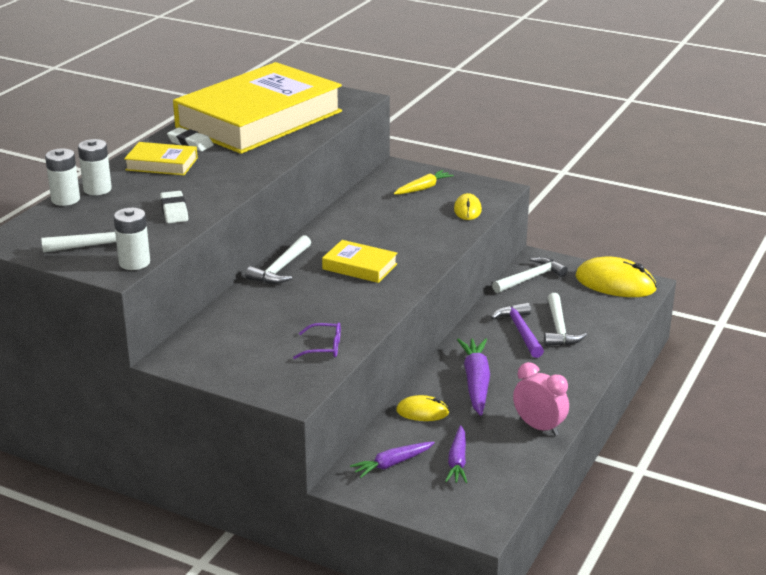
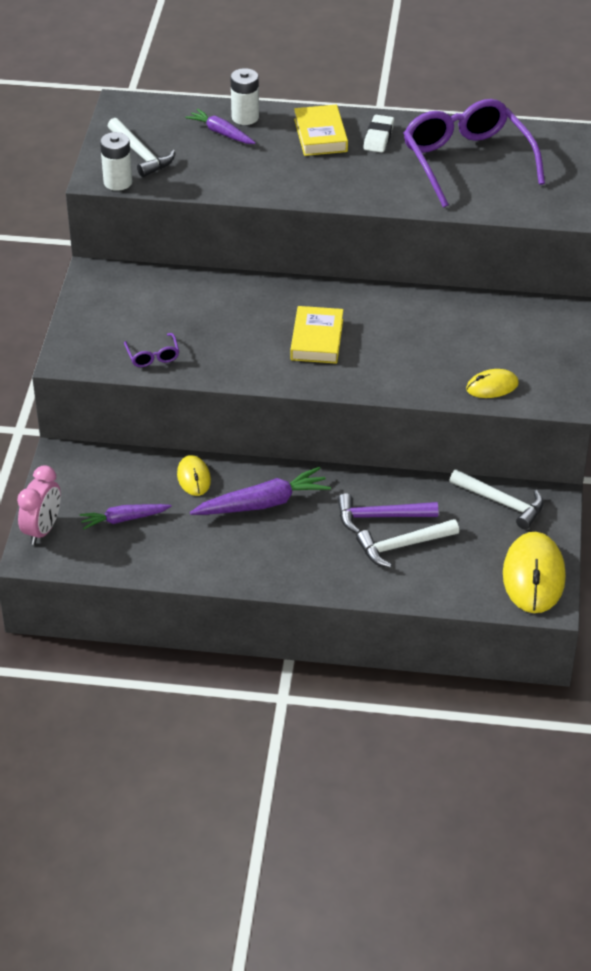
camera: 70 degrees right, 15 degrees up
white battery [45,149,80,206] -> none
white eraser [160,191,188,223] -> none
yellow book [173,62,342,154] -> purple glasses [403,99,545,208]
white hammer [246,235,311,284] -> none
purple carrot [350,442,435,478] -> purple carrot moved to [185,109,256,144]
yellow carrot [394,170,454,195] -> none
purple hammer [491,302,544,358] -> purple hammer turned 150 degrees counterclockwise [338,493,438,534]
pink clock [513,362,569,436] -> pink clock moved to [17,465,61,545]

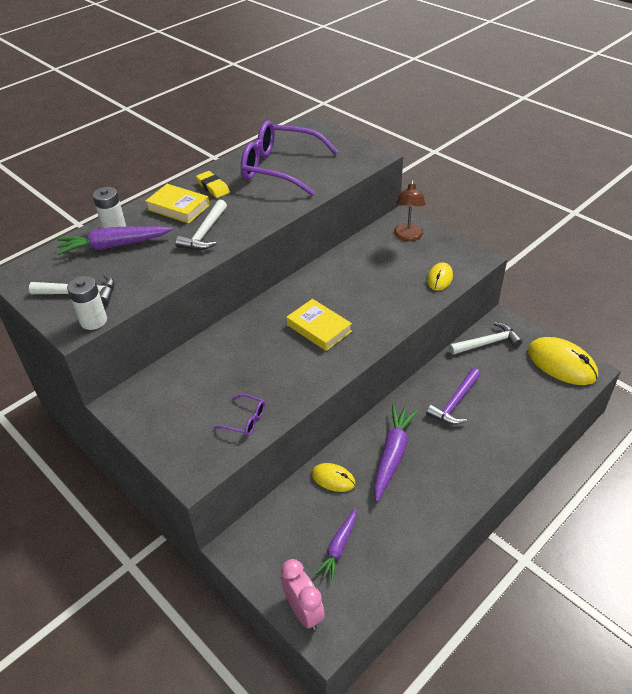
camera: 50 degrees left, 0 degrees up
purple carrot [185,109,256,144] -> purple carrot [57,226,173,255], size x1.58
white hammer [356,519,459,568] -> white hammer moved to [175,200,227,250]
white eraser [363,115,394,153] -> yellow eraser [196,171,230,198]
none -> brown lamp [394,180,426,241]

